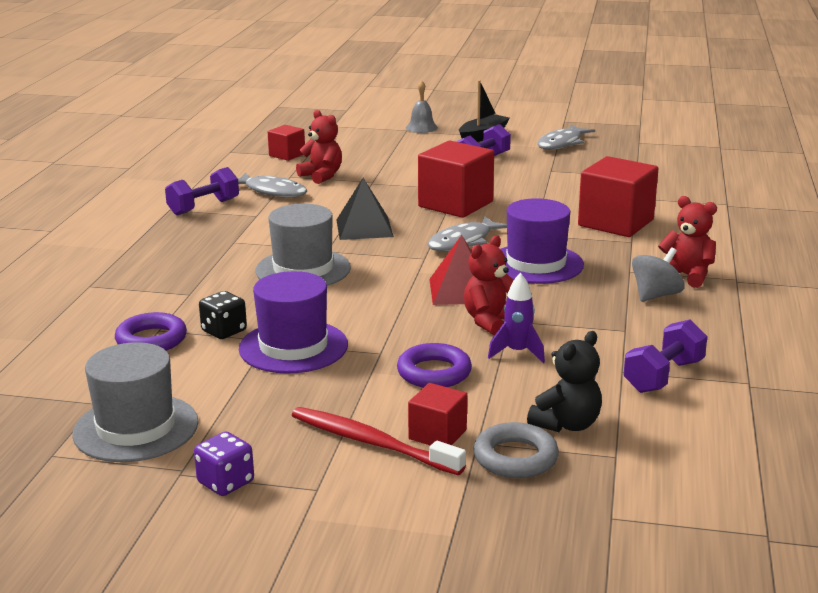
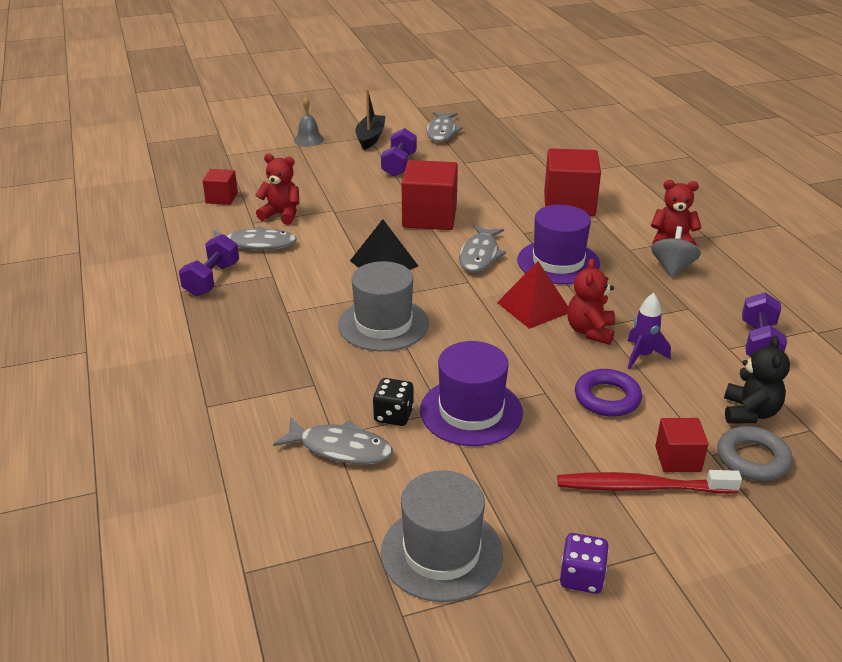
camera: 30 degrees left, 10 degrees up
purple ring [115,312,187,351] -> grey fish [273,418,393,464]

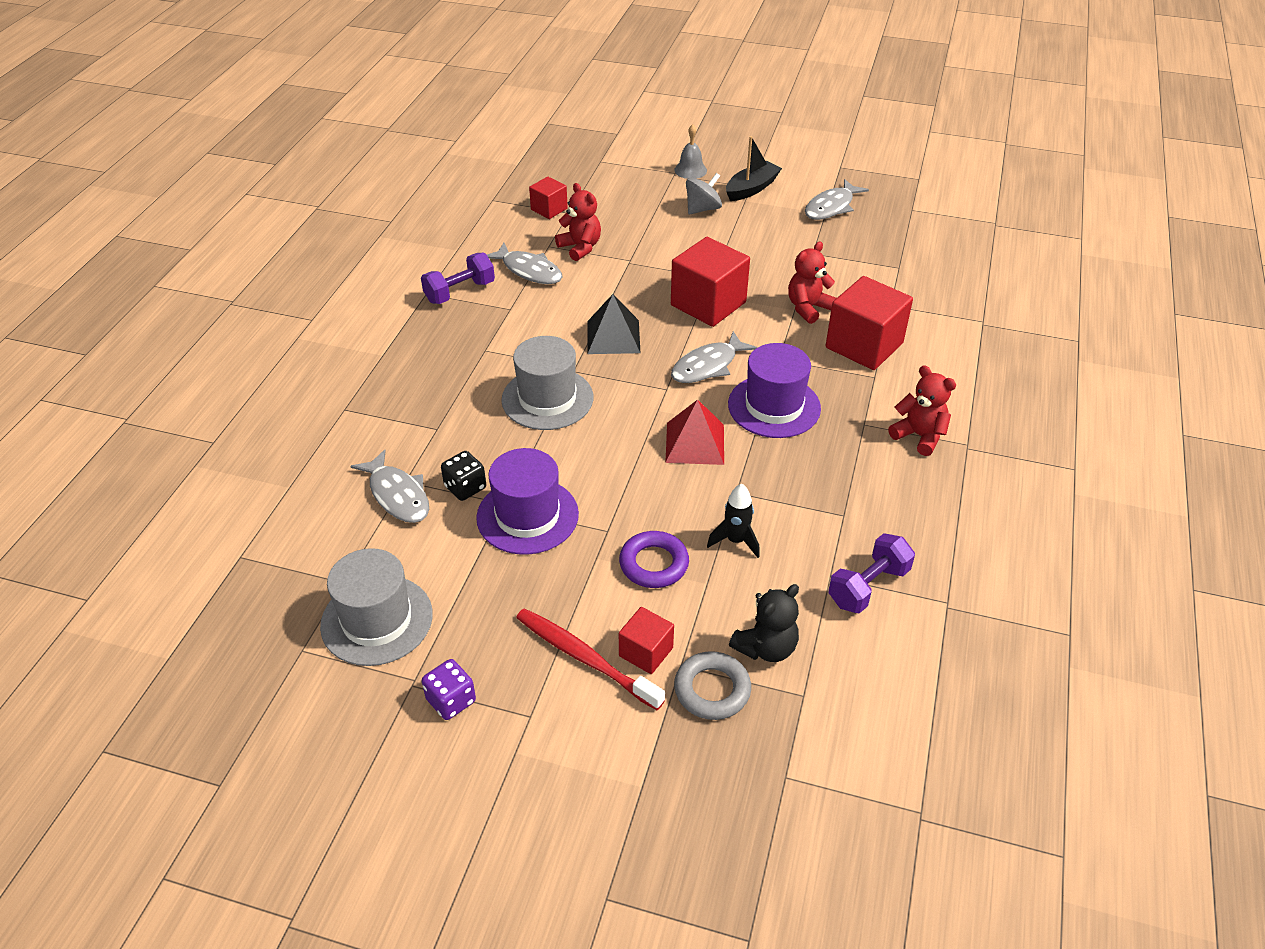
camera: 35 degrees right, 10 degrees up
purple dumbbell [381,128,417,177] -> none
red teddy bear [567,259,615,345] -> red teddy bear moved to [788,242,836,324]
purple rocket [628,293,671,369] -> black rocket [707,484,760,558]
grey spinning top [651,226,701,277] -> grey spinning top moved to [686,173,722,214]

